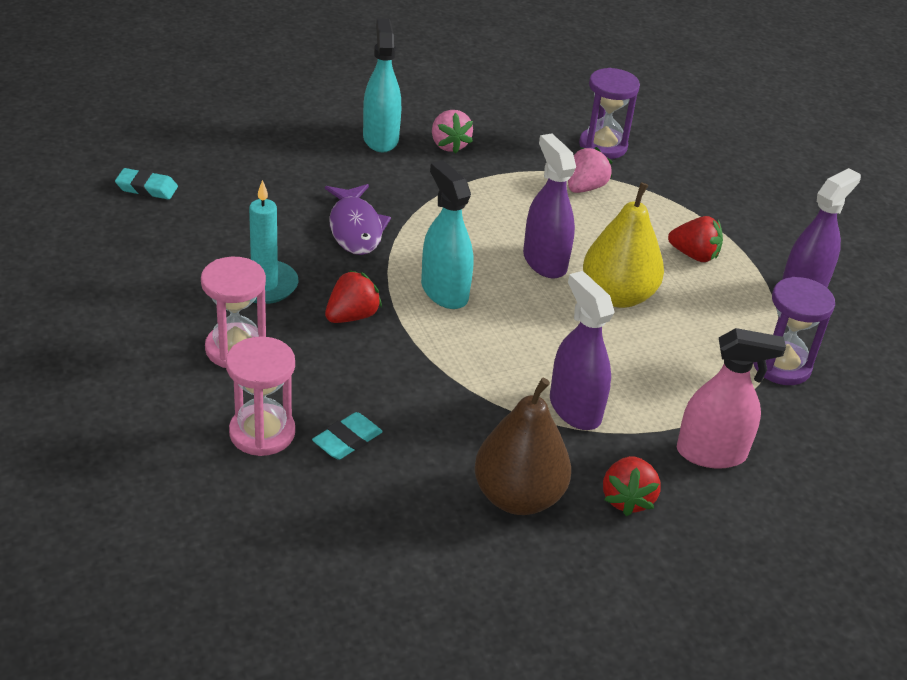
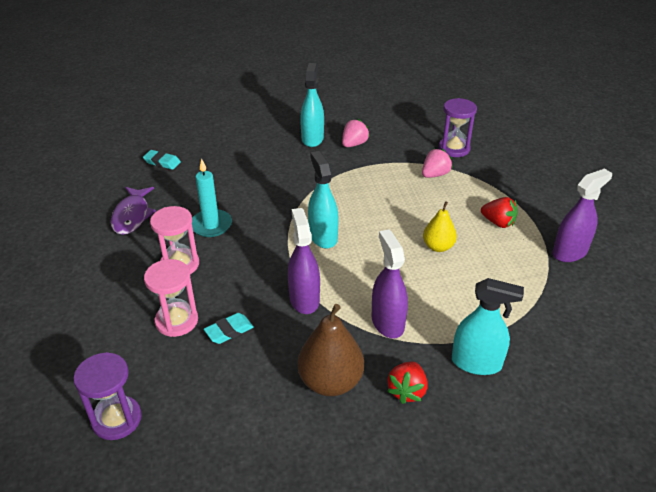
camera: 15 degrees right, 0 degrees up
purple fish [325,184,391,255] -> purple fish moved to [111,187,156,235]
red strawberry [325,270,382,323] -> none
pink strawberry [432,110,473,154] -> pink strawberry turned 135 degrees counterclockwise [342,119,370,147]
purple spray bottle [523,133,576,279] -> purple spray bottle moved to [288,208,320,314]
yellow pear [583,182,664,308] -> yellow pear [423,201,457,252], size x0.62
pink spray bottle [677,328,786,469] -> turquoise spray bottle [452,278,524,375]
purple hourglass [753,277,835,385] -> purple hourglass moved to [73,352,142,440]

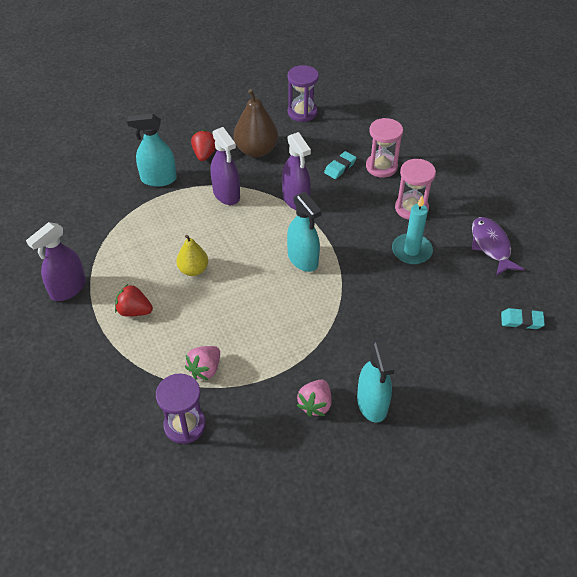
camera: 165 degrees right, 10 degrees up
purple hourglass [73,352,142,440] -> purple hourglass moved to [288,65,319,122]

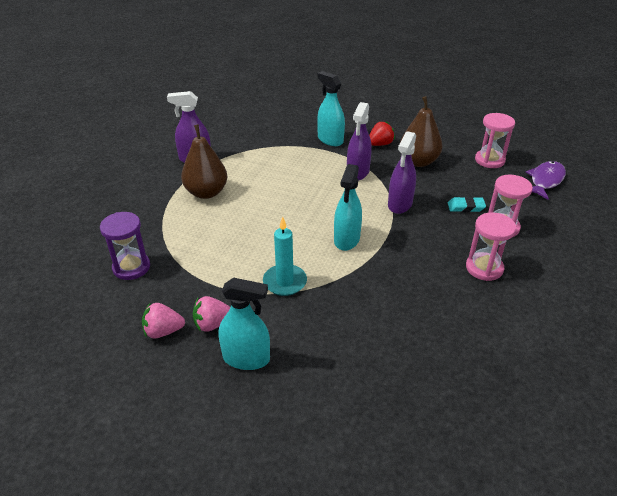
camera: 50 degrees right, 10 degrees down
red strawberry [115,283,153,317] -> brown pear [181,125,227,199]
yellow pear [176,235,208,276] -> none
pink strawberry [185,346,220,380] -> pink strawberry moved to [142,302,185,338]
purple hourglass [288,65,319,122] -> pink hourglass [475,113,515,168]
turquoise spray bottle [357,339,394,423] -> turquoise spray bottle turned 120 degrees counterclockwise [219,277,270,370]
turquoise candle [392,196,433,264] -> turquoise candle moved to [263,217,307,296]
purple fish [472,217,524,276] -> purple fish moved to [526,161,566,200]
turquoise eraser [501,308,545,329] -> none

